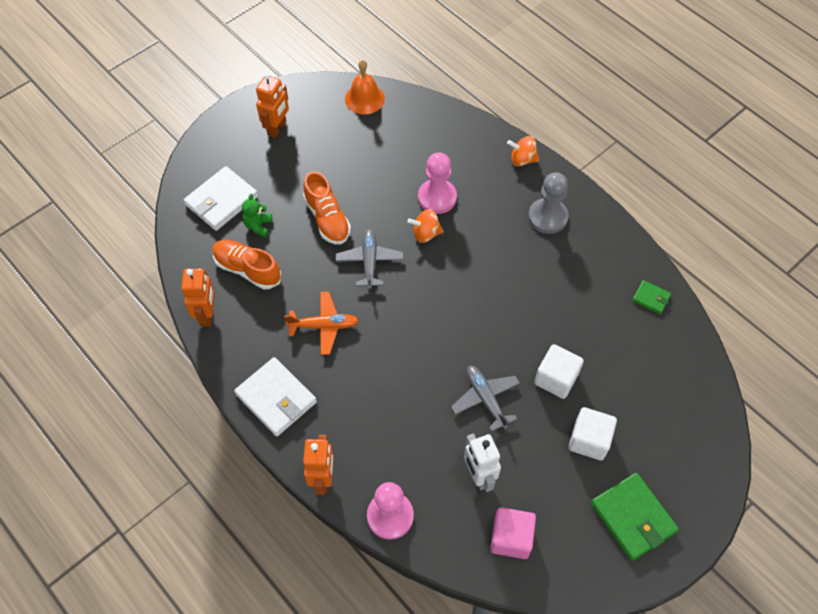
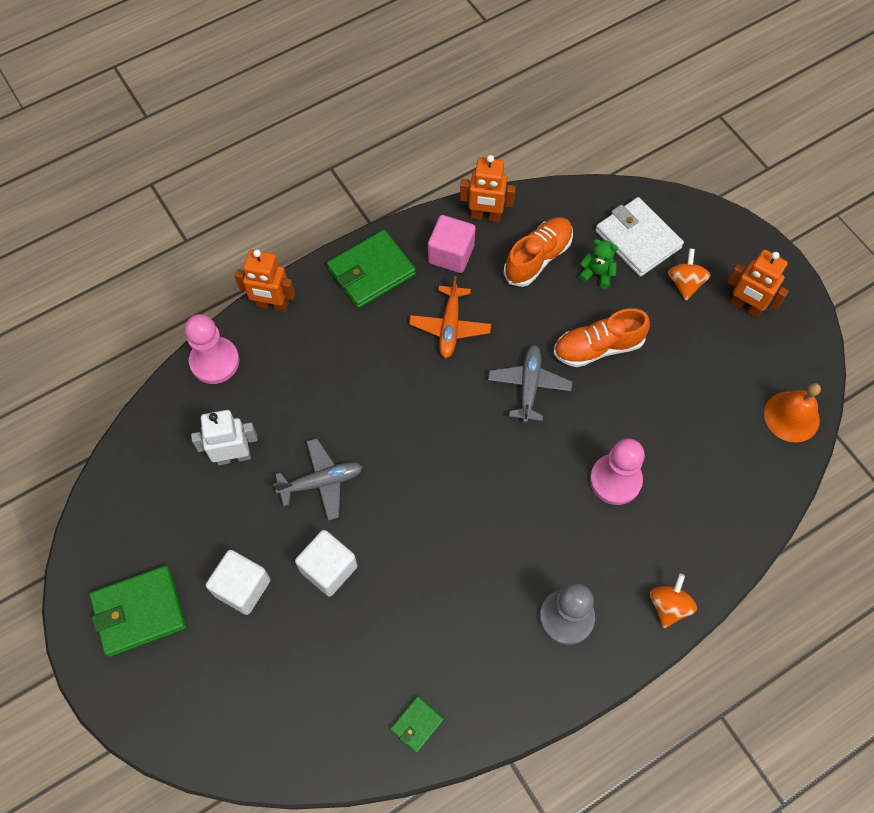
camera: 100 degrees right, 5 degrees up
white wallet [234,357,317,436] -> green wallet [327,230,416,308]
grey plane [335,229,404,289] -> grey plane turned 90 degrees counterclockwise [488,345,572,423]
orange spinning top [407,209,443,243] -> orange spinning top moved to [668,249,711,301]
pink cube [490,507,536,559] -> pink cube moved to [428,215,475,273]

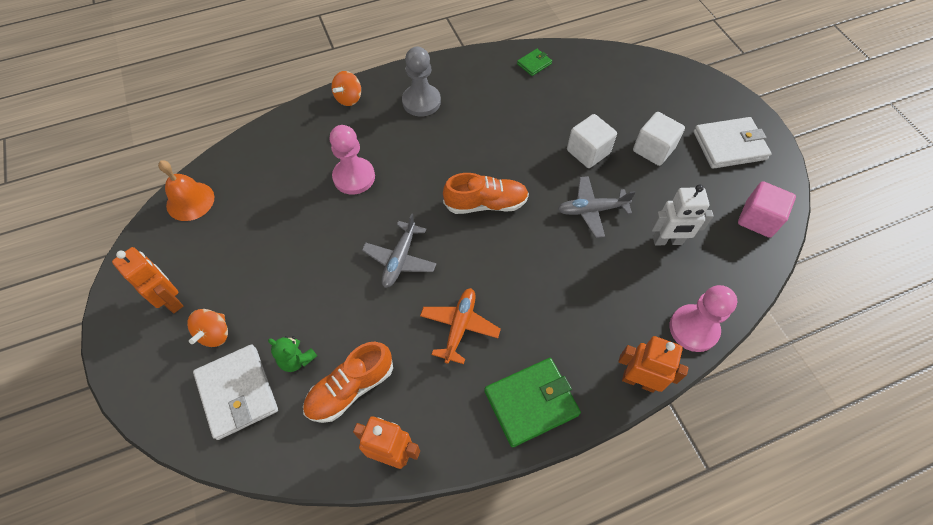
camera: 170 degrees left, 5 degrees down
green wallet [90,565,186,657] -> white wallet [693,117,772,169]
pink cube [428,215,475,273] -> pink cube moved to [738,181,796,238]
orange shoe [553,308,650,367] -> orange shoe moved to [443,173,529,214]

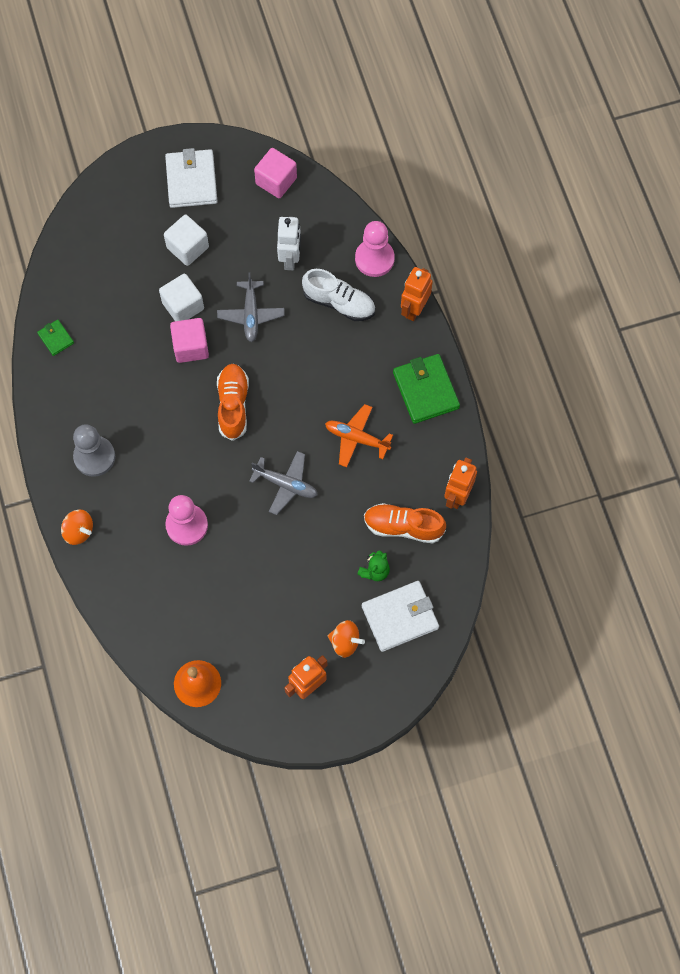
camera: 85 degrees left, 10 degrees up
orange shoe [303,341,393,423] -> orange shoe turned 135 degrees clockwise [364,503,446,543]
none -> pink cube [170,318,209,363]
none -> white shoe [302,269,375,321]

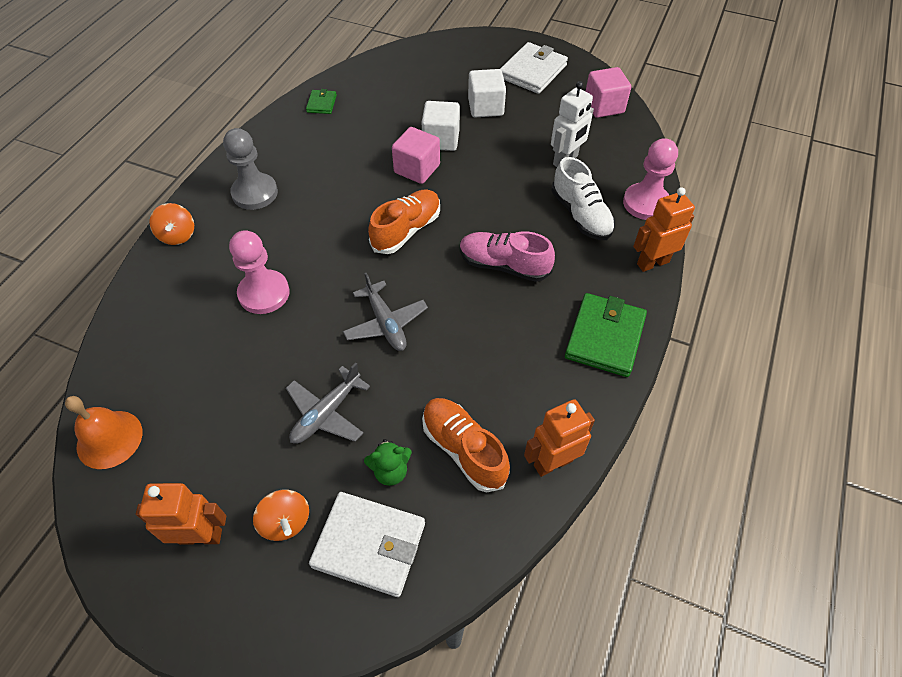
camera: 40 degrees right, 15 degrees down
grey plane [217,273,285,342] -> grey plane moved to [286,362,370,444]
orange plane [325,404,393,467] -> none
none -> pink shoe [460,231,555,282]

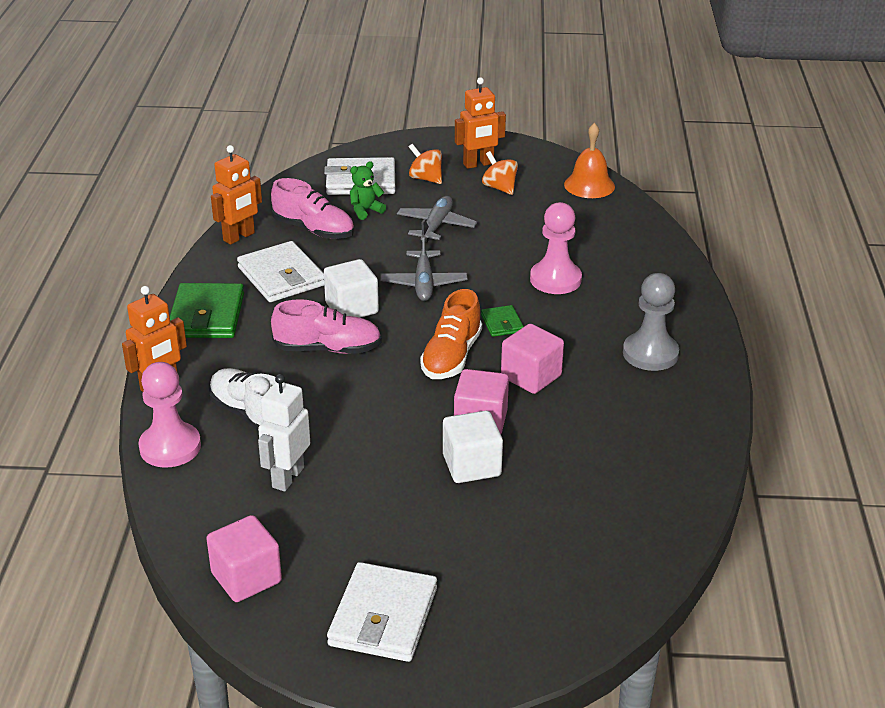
camera: 160 degrees right, 20 degrees down
orange spinning top [150,203,194,245] -> orange spinning top moved to [482,151,518,195]
green wallet [306,89,337,114] -> green wallet moved to [481,305,524,337]
grey plane [343,273,428,351] -> grey plane turned 135 degrees counterclockwise [380,234,468,301]
orange shoe [422,398,510,492] -> pink shoe [271,178,354,239]
white cube [468,69,506,117] -> white cube moved to [324,259,379,318]
none -> white wallet [237,241,324,302]
none -> pink cube [501,324,564,394]

